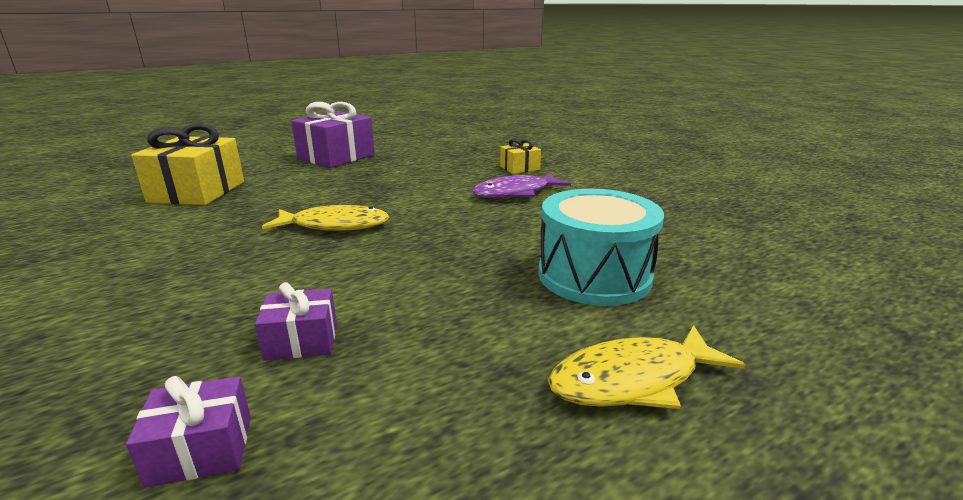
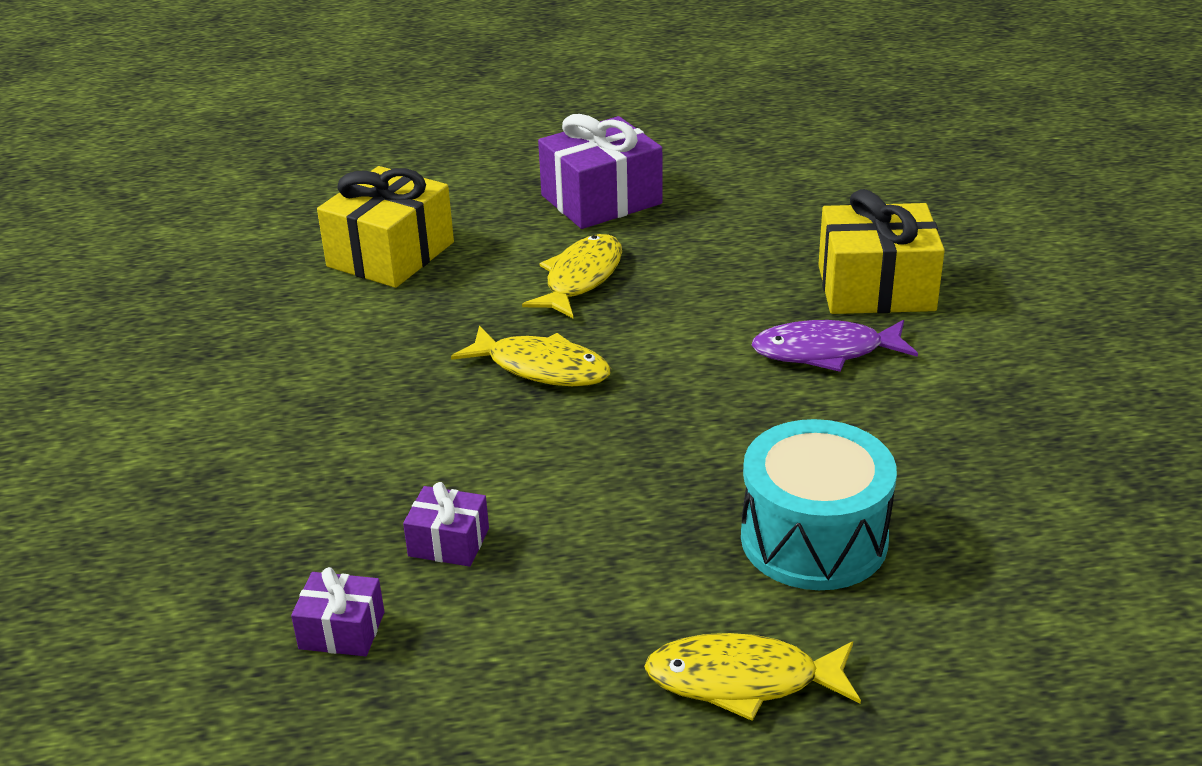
camera: 25 degrees right, 10 degrees up
yellow gift [500,138,541,174] -> yellow gift [818,189,945,314], size x1.97
none -> yellow fish [522,234,622,318]

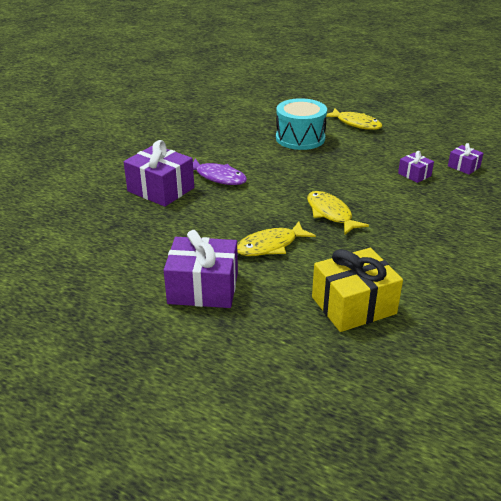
camera: 145 degrees left, 0 degrees up
yellow gift [818,189,945,314] -> purple gift [124,140,194,207]

